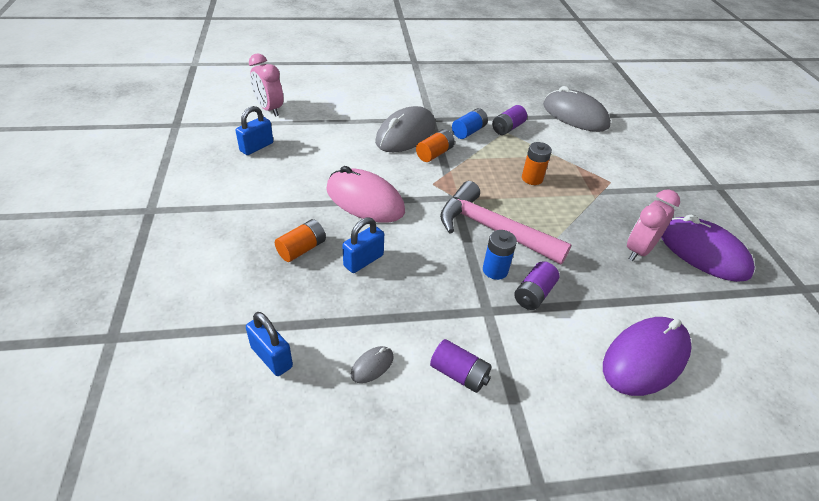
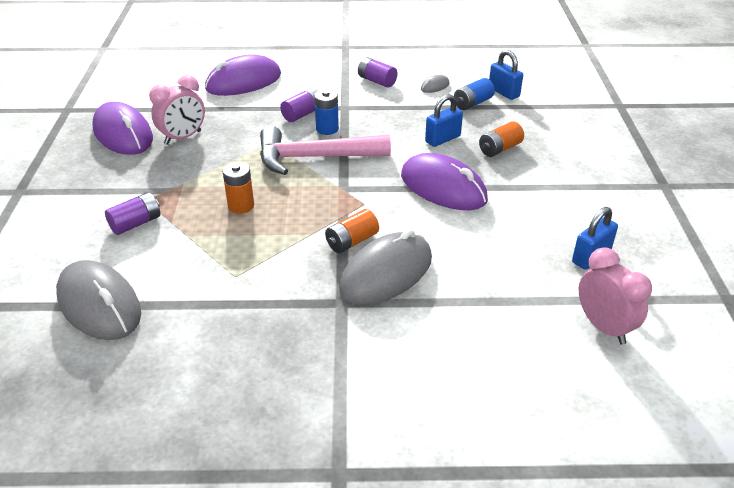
camera: 170 degrees left, 5 degrees down
pink mouse [326,166,405,223] -> purple mouse [401,153,488,210]
pink hammer [440,181,572,264] -> pink hammer turned 135 degrees clockwise [260,126,391,175]
blue battery [452,108,488,139] -> blue battery moved to [454,78,495,110]
purple battery [492,105,527,135] -> purple battery moved to [105,192,160,235]

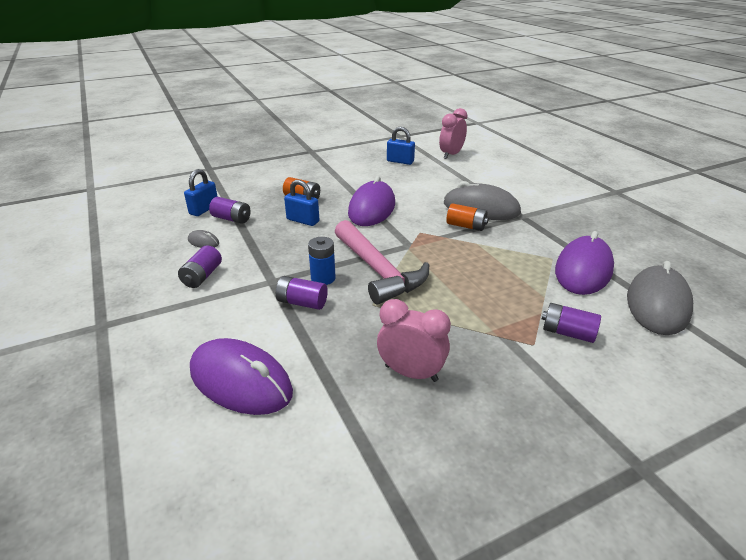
camera: 115 degrees left, 5 degrees down
purple mouse [92,102,153,155] -> purple mouse moved to [555,231,614,295]
orange battery [223,162,254,214] -> none
blue battery [454,78,495,110] -> purple battery [209,197,251,224]

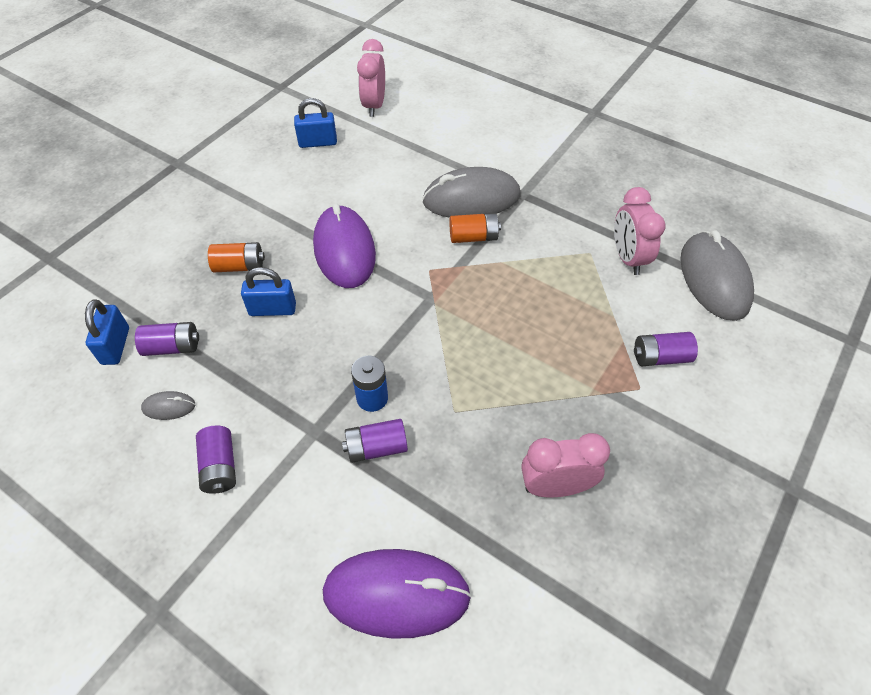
camera: 30 degrees left, 20 degrees up
pink hammer [335,220,429,304] -> none
purple mouse [555,231,614,295] -> pink clock [614,187,665,275]

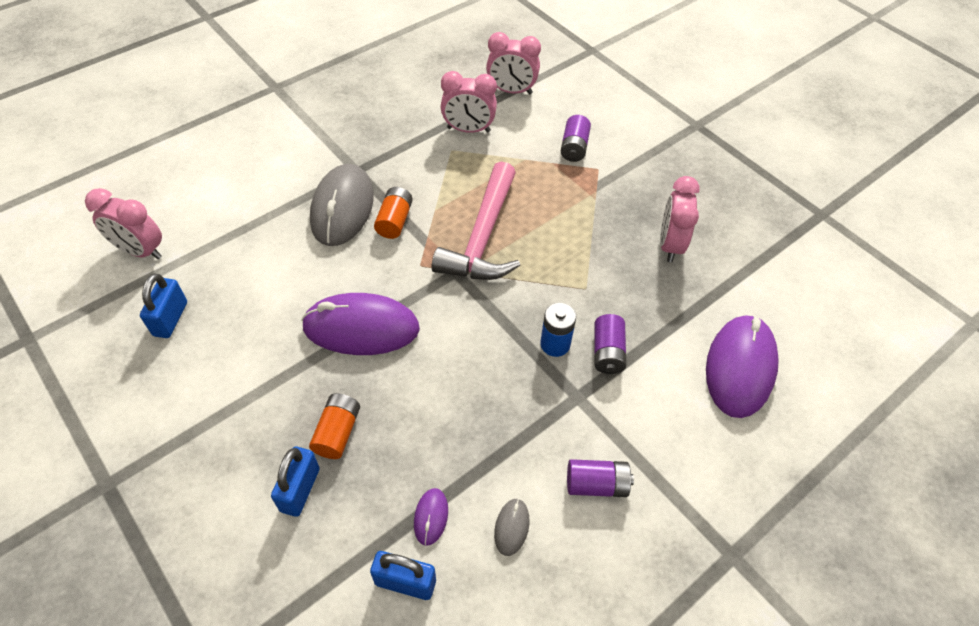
camera: 75 degrees left, 0 degrees up
purple battery [135,322,199,356] -> purple mouse [414,488,448,546]
blue padlock [241,267,296,316] -> blue padlock moved to [271,447,320,517]
grey mouse [680,230,754,321] -> pink clock [486,32,541,94]
none -> pink hammer [432,162,520,280]

